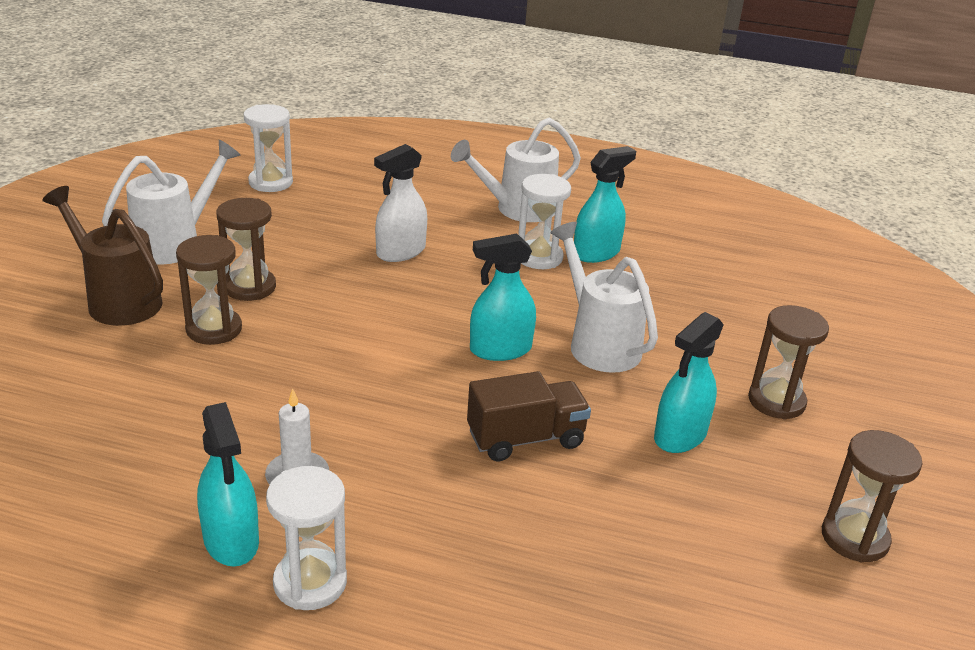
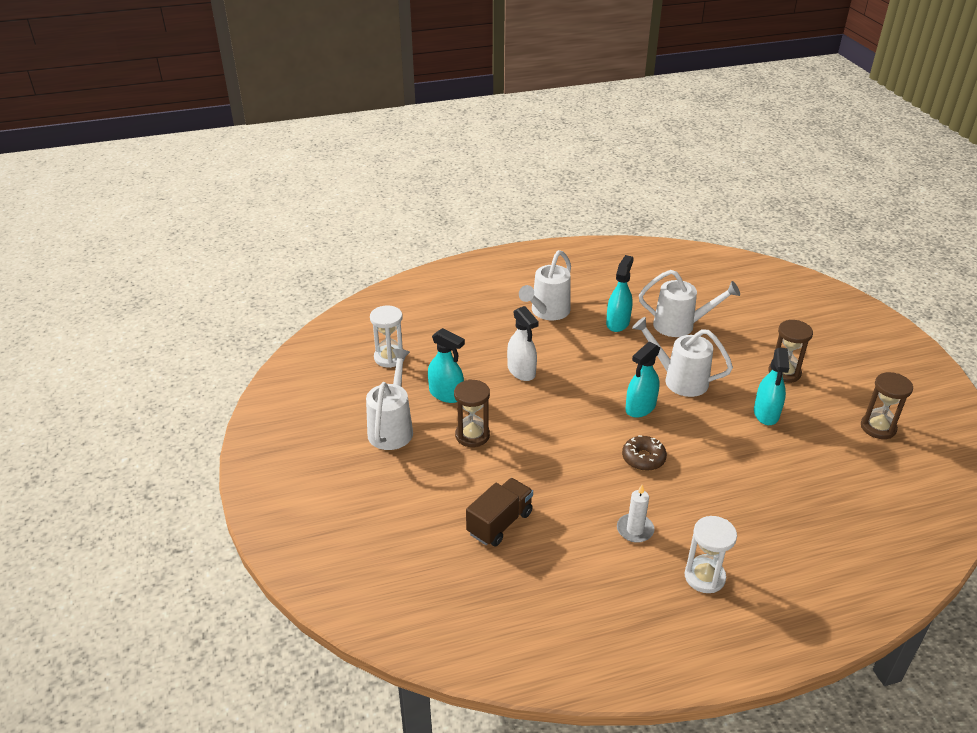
camera: 30 degrees left, 5 degrees up
brown watering can [42,186,163,326] -> none
brown hourglass [176,235,242,345] -> none
turquoise spray bottle [197,402,259,567] -> turquoise spray bottle moved to [428,328,465,403]
white spray bottle [374,144,427,262] -> white spray bottle turned 45 degrees counterclockwise [507,306,539,381]
brown truck [467,371,591,461] -> brown truck moved to [466,478,533,546]
white hourglass [518,174,571,269] -> none
none -> brown donut [622,435,667,471]
none -> white watering can [639,270,740,337]

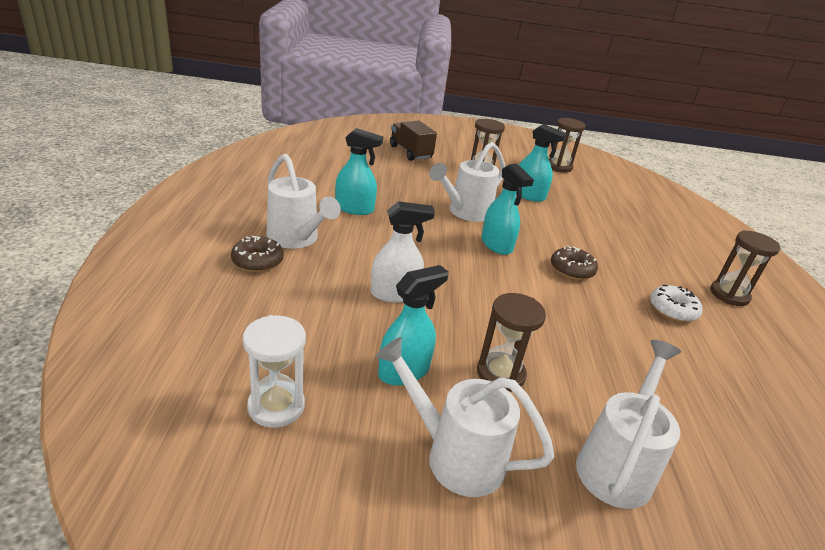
camera: 75 degrees left, 5 degrees down
brown truck [466,478,533,546] -> brown truck moved to [390,121,437,161]
turquoise spray bottle [606,255,634,332] -> turquoise spray bottle turned 150 degrees clockwise [335,128,383,215]
white candle [617,485,655,543] -> white donut [650,285,703,322]
white watering can [639,270,740,337] -> white watering can moved to [576,340,681,509]
white hourglass [685,516,737,593] -> brown hourglass [710,231,780,306]
none -> brown donut [231,236,284,272]

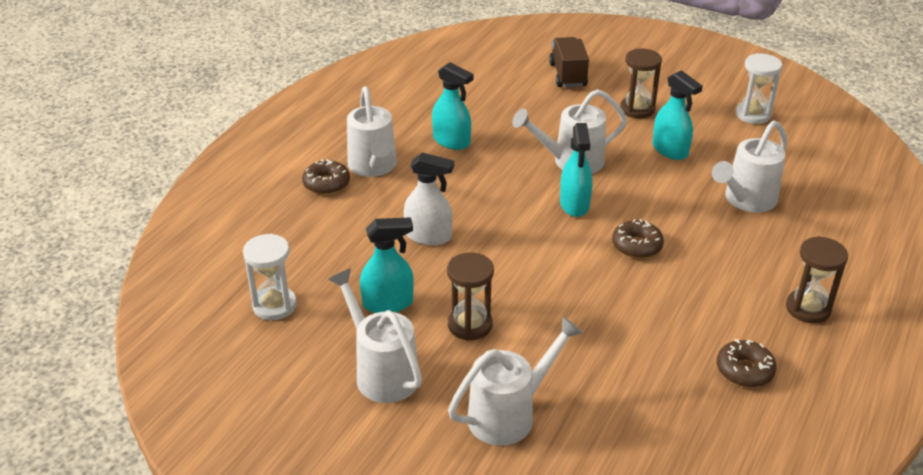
camera: 30 degrees right, 5 degrees up
brown hourglass [549,118,586,173] -> white hourglass [736,53,782,124]
white donut [650,285,703,322] -> none
none -> white watering can [712,120,787,212]
none -> brown donut [717,339,777,387]

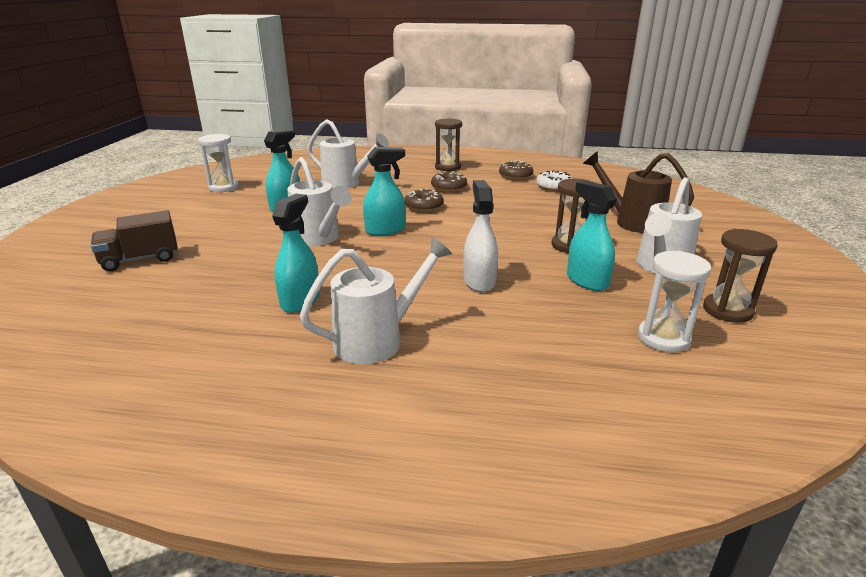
camera: 110 degrees left, 10 degrees down
brown donut [302,159,350,195] -> brown donut moved to [431,171,467,192]
white watering can [448,316,583,446] -> brown watering can [583,151,694,233]
brown hourglass [620,49,662,119] -> brown hourglass moved to [703,229,777,323]
none -> white donut [536,171,572,191]

